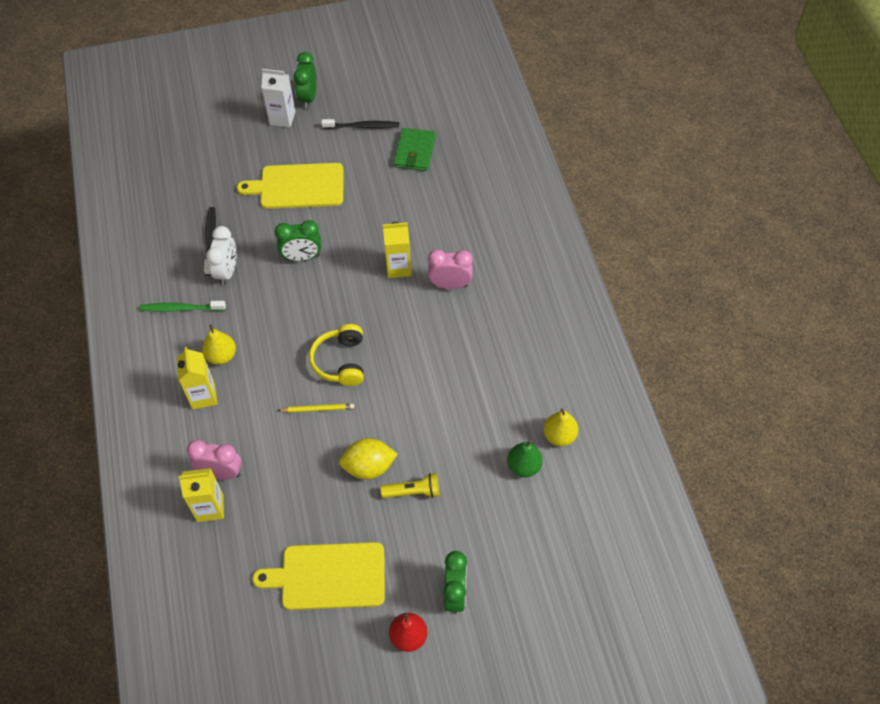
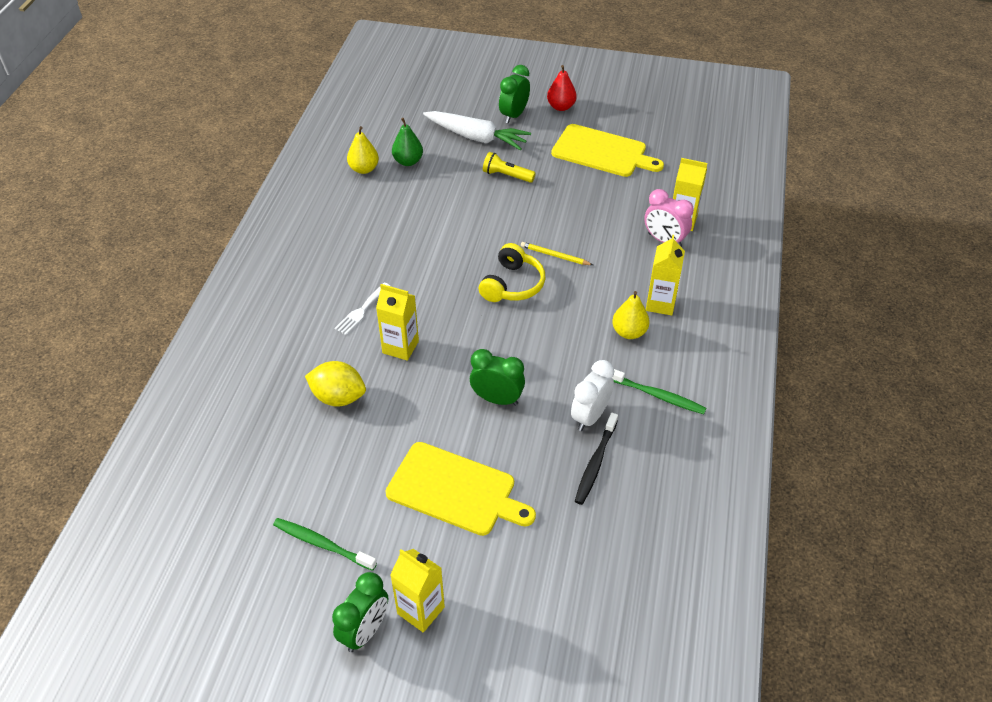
camera: 155 degrees left, 10 degrees down
white carton [262,69,295,127] -> yellow carton [390,549,445,633]
black toothbrush [321,119,399,129] -> green toothbrush [273,518,377,571]
yellow lemon [339,438,398,479] -> yellow lemon moved to [305,361,366,406]
green wallet [394,128,436,171] -> none
pink clock [428,249,473,289] -> white fork [334,283,390,335]
none -> white carrot [423,111,531,150]

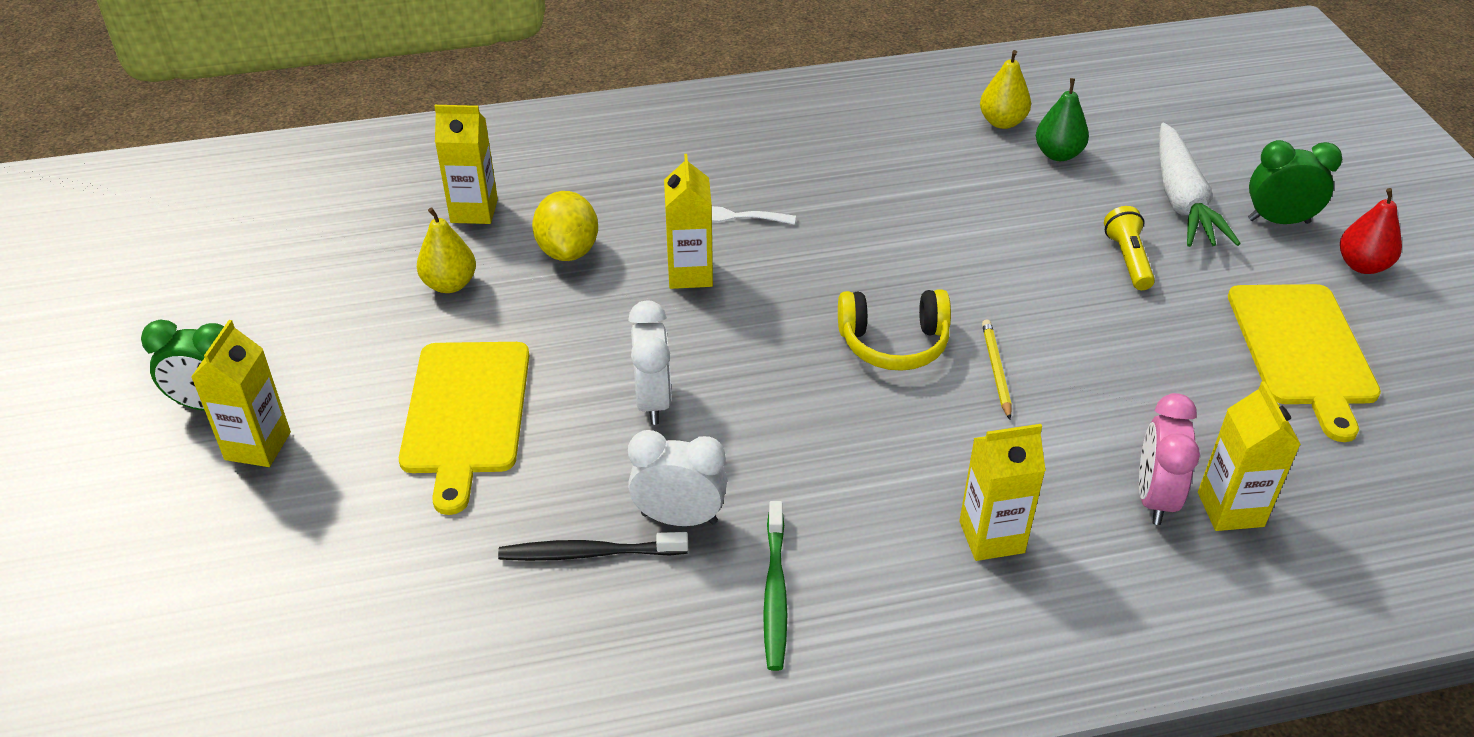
camera: 65 degrees right, 5 degrees down
green toothbrush [273,518,377,571] -> none
green clock [470,349,525,406] -> white clock [628,300,672,425]
yellow pear [612,291,650,339] -> yellow pear moved to [417,207,476,293]
none -> yellow carton [434,105,498,224]

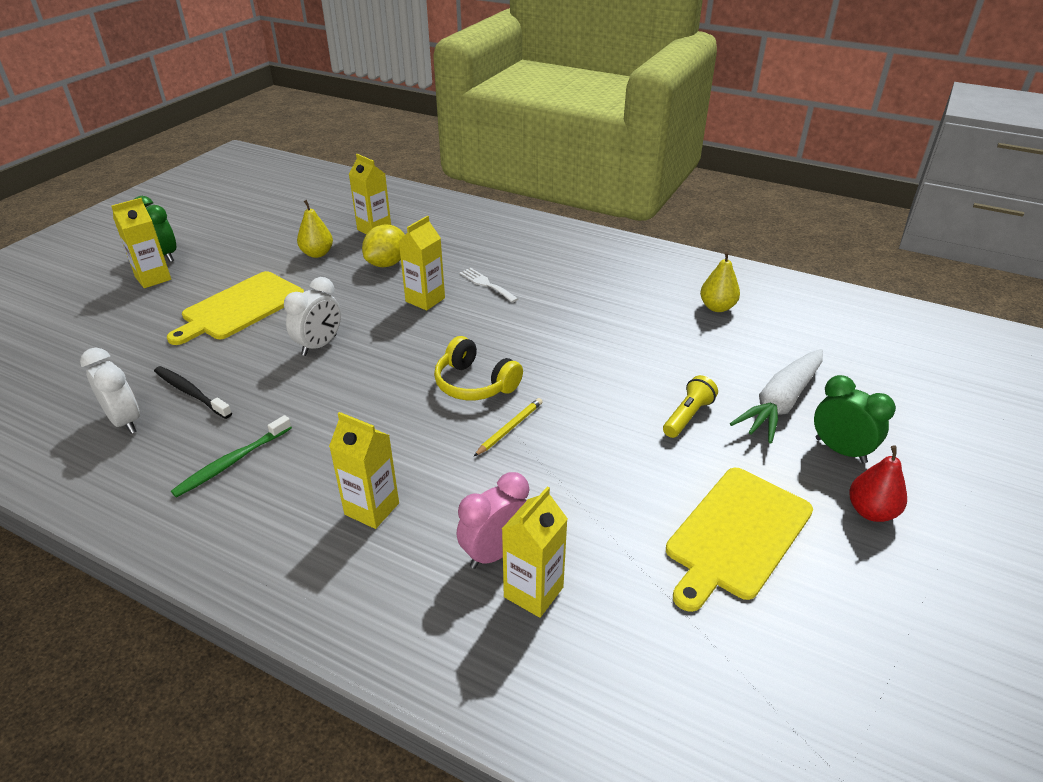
camera: 40 degrees right, 5 degrees down
white clock [628,430,727,526] -> white clock moved to [80,348,140,434]
green pear [1036,78,1089,161] -> none

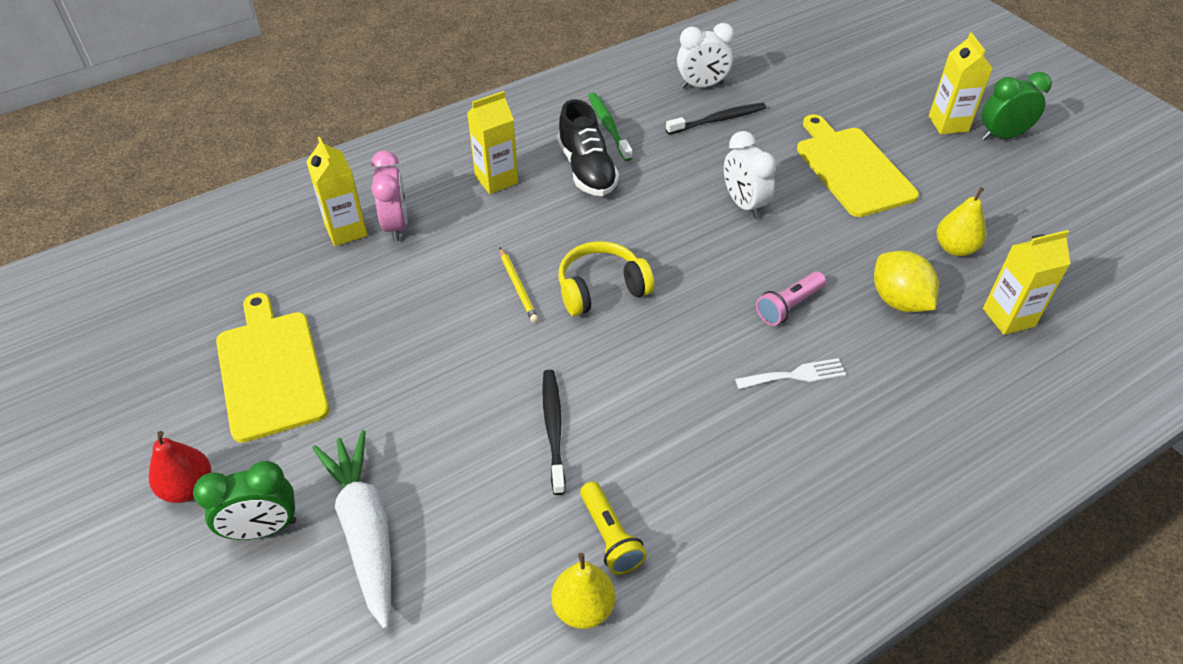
camera: 120 degrees right, 10 degrees up
yellow carton [398,216,445,311] -> pink flashlight [756,272,826,326]
yellow flashlight [663,375,718,438] -> yellow flashlight moved to [580,482,647,575]
none -> black toothbrush [542,370,566,495]
none -> black shoe [557,99,619,196]

